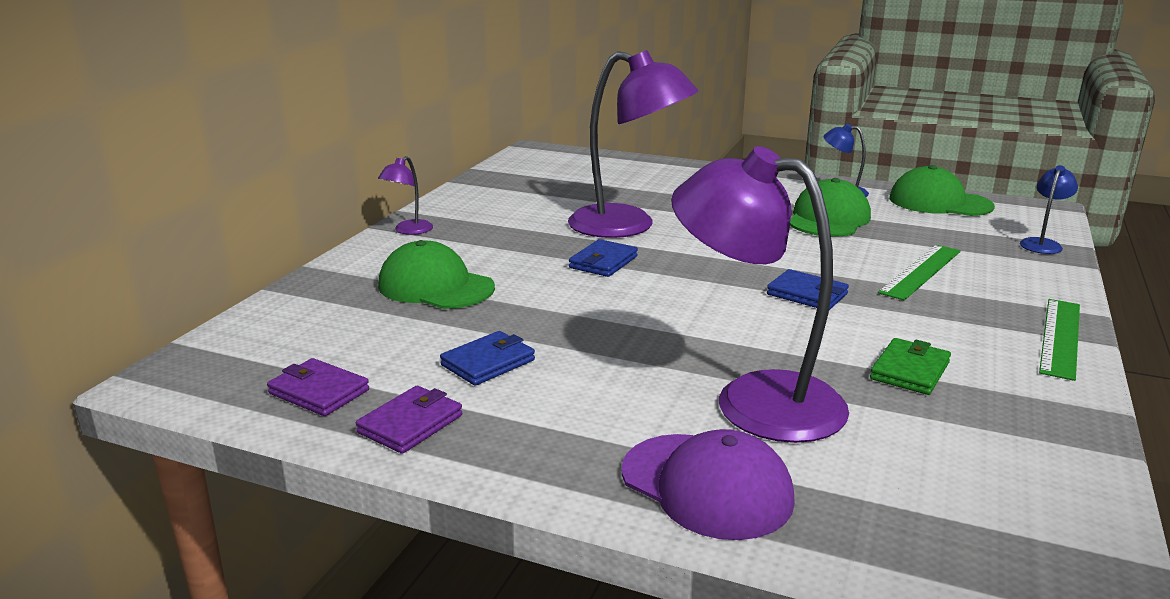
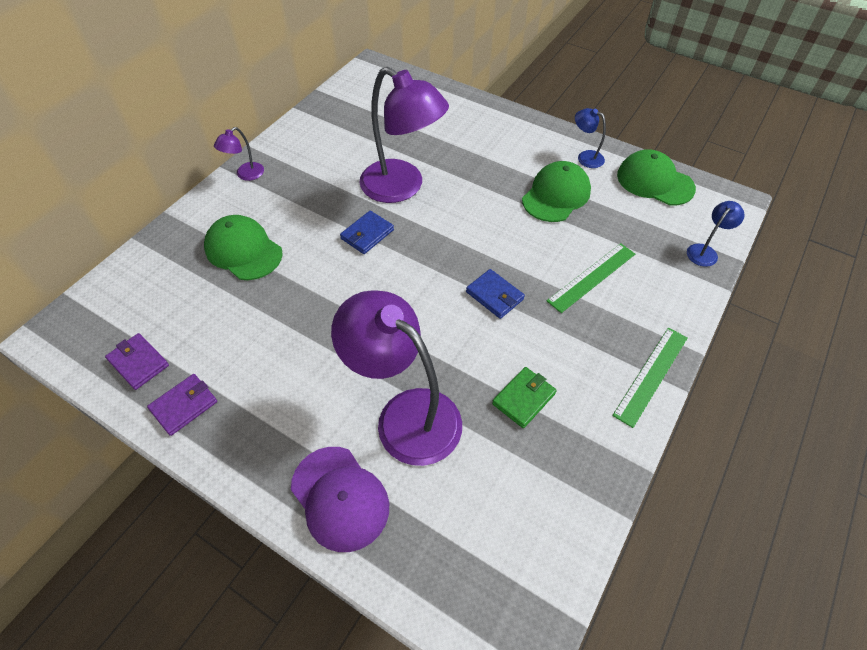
camera: 10 degrees right, 30 degrees up
blue wallet [440,331,535,386] -> none

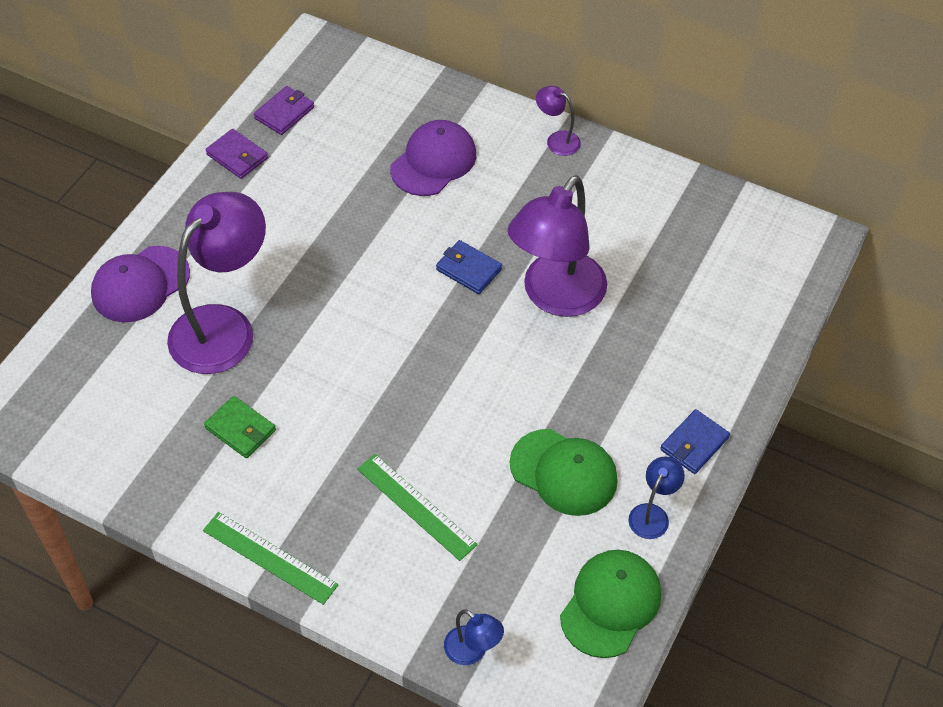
camera: 85 degrees right, 0 degrees up
green cap [204,215,283,280] -> purple cap [390,120,476,196]
blue wallet [466,269,525,319] -> blue wallet moved to [660,409,730,474]

